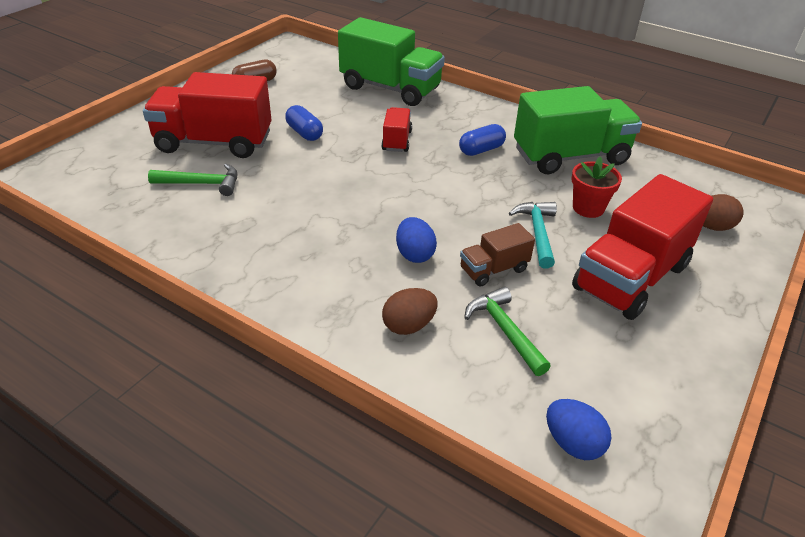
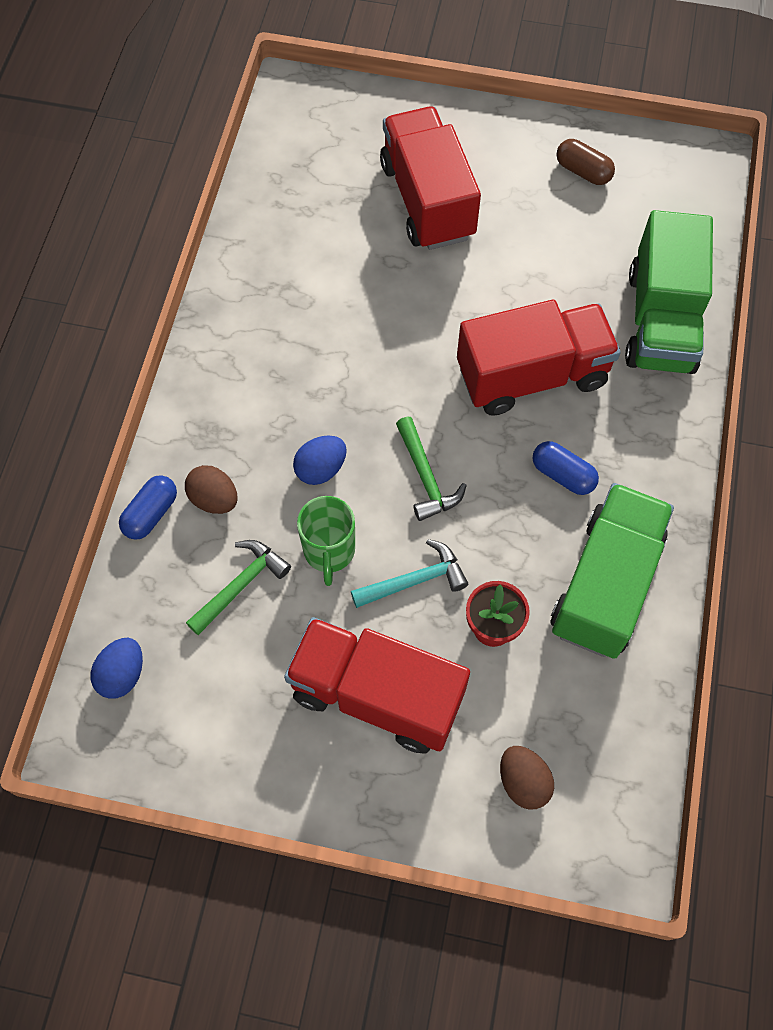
camera: 70 degrees right, 25 degrees up
green hammer [148,164,237,196] -> green hammer moved to [396,417,467,521]
blue capsule [285,105,323,141] -> blue capsule moved to [119,475,177,540]
red truck [381,107,412,152] -> red truck [457,300,621,416], size x2.03
brown truck [460,223,535,286] -> green mug [297,496,355,586]
green truck [514,86,642,174] -> green truck turned 120 degrees counterclockwise [551,483,674,659]

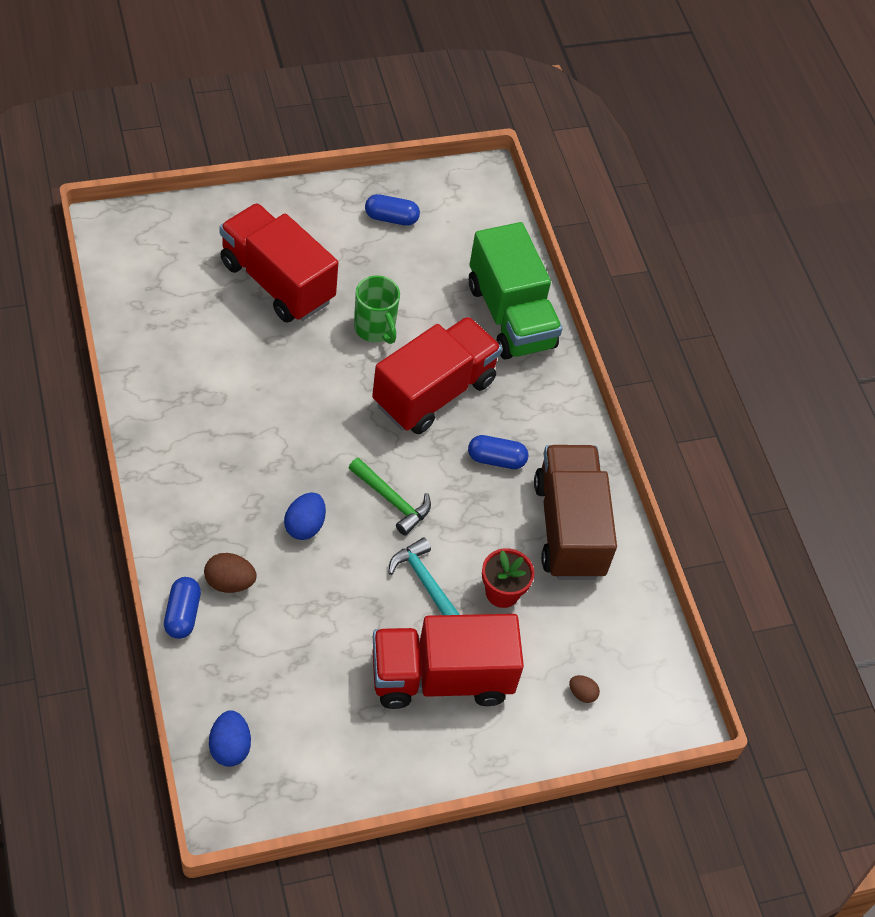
camera: 35 degrees left, 10 degrees down
green hammer [186,540,291,635] -> none
green mug [297,496,355,586] -> green mug moved to [354,275,400,344]
turquoise hammer [351,539,468,608] -> turquoise hammer turned 75 degrees counterclockwise [389,537,460,615]
brown egg [500,746,554,810] -> brown egg [569,675,600,703], size x0.61
green truck [551,483,674,659] -> brown truck [534,445,617,580]
brown capsule [557,139,615,185] -> blue capsule [365,194,420,226]

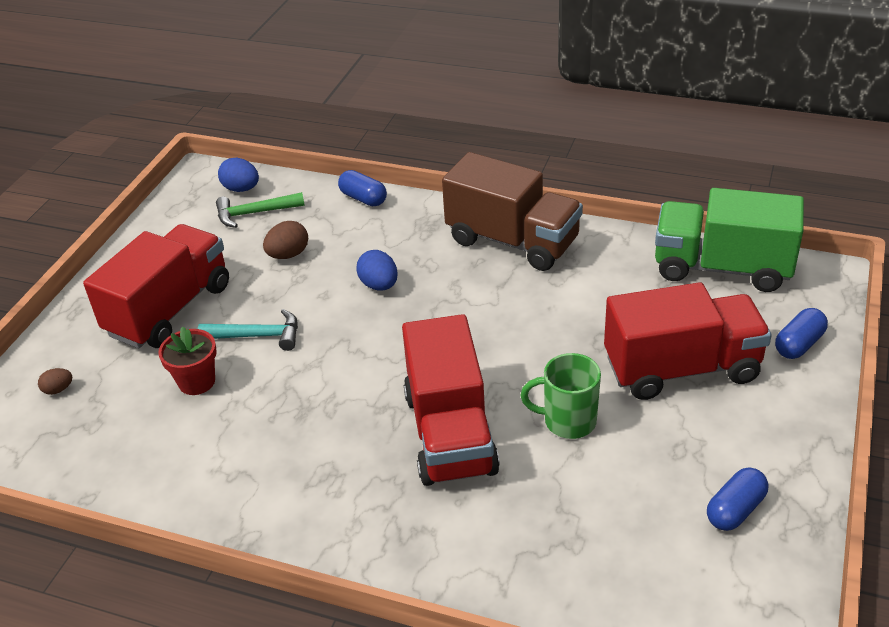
camera: 135 degrees right, 15 degrees down
brown egg [204,553,257,593] -> brown egg moved to [263,221,308,259]
green hammer [349,457,431,536] -> green hammer moved to [216,192,305,228]
blue capsule [468,435,528,469] -> blue capsule moved to [775,308,828,359]
green truck [469,222,562,360] -> green truck moved to [655,188,804,292]
brown truck [534,445,617,580] -> brown truck moved to [442,152,583,271]

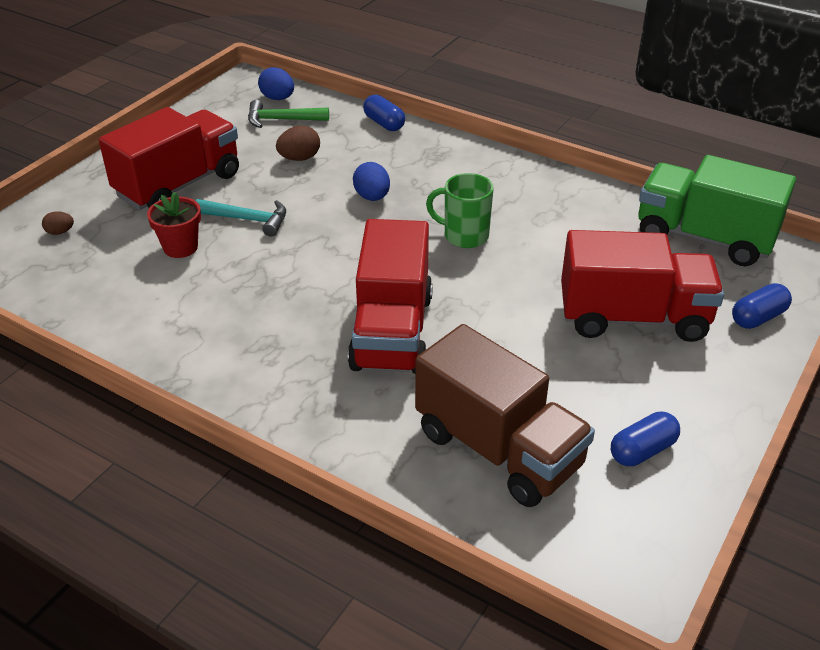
camera: 10 degrees right, 0 degrees up
brown truck [442,152,583,271] -> brown truck moved to [415,324,595,507]
green mug [521,353,601,439] -> green mug moved to [426,173,494,248]

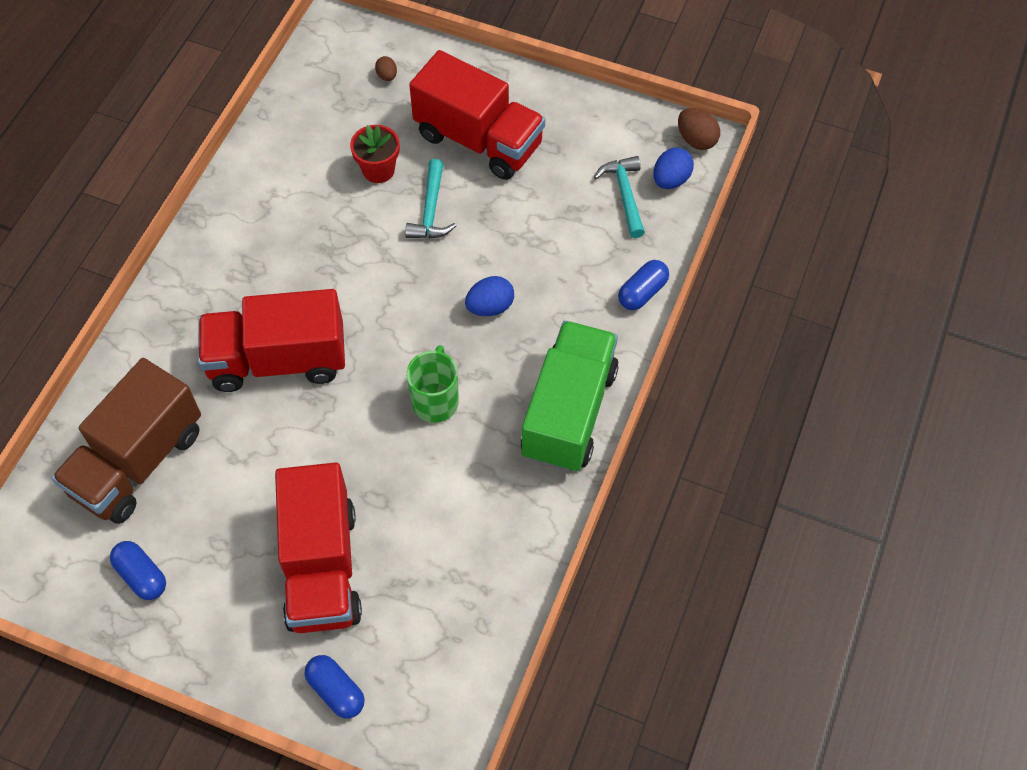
camera: 80 degrees right, 20 degrees up
green hammer [248,100,329,128] -> turquoise hammer [594,156,645,238]
brown egg [276,126,320,161] -> brown egg moved to [678,108,720,150]
green truck [638,155,796,266] -> green truck moved to [521,321,619,472]

